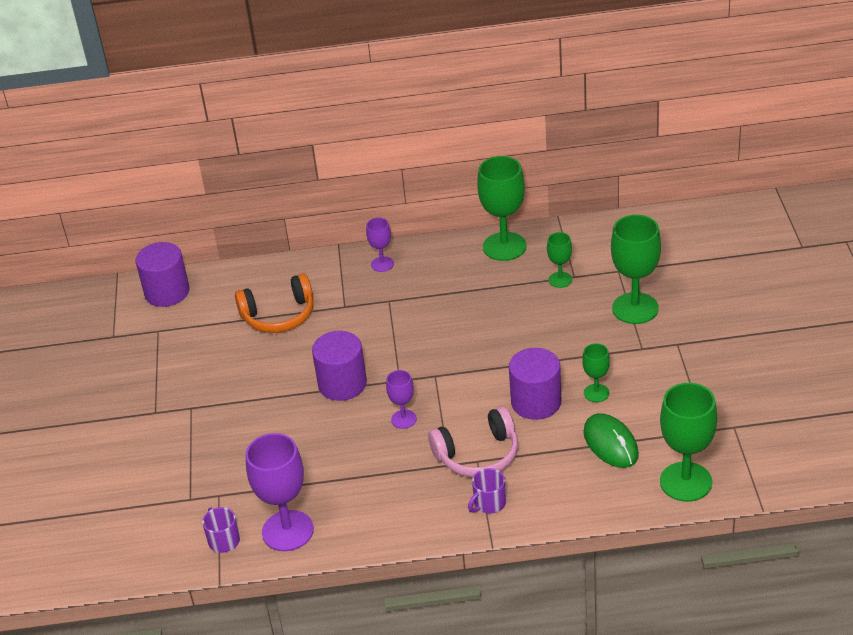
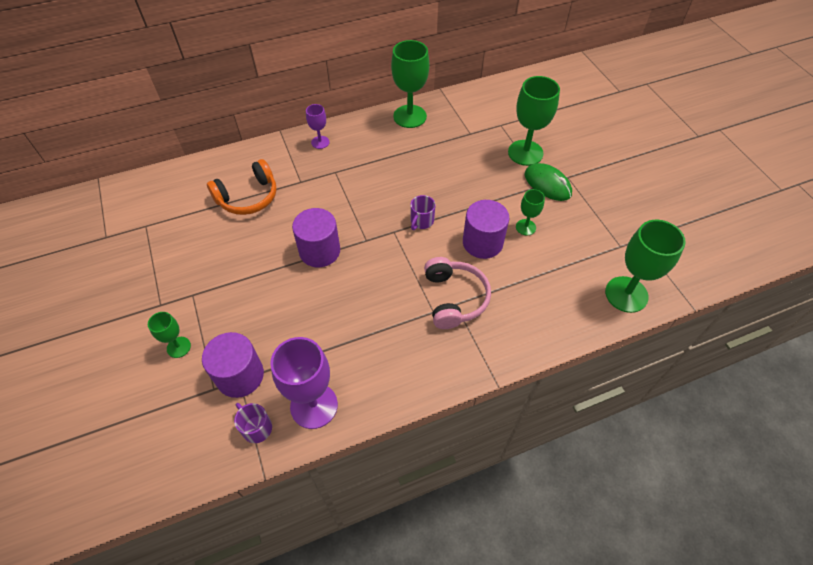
camera: 20 degrees left, 15 degrees up
purple cylinder [136,242,189,307] -> purple cylinder moved to [202,332,264,398]
purple goblet [386,370,417,429] -> none
pink headphones [428,406,518,477] -> pink headphones turned 60 degrees counterclockwise [424,257,491,329]
purple mug [468,468,506,514] -> purple mug moved to [410,195,436,230]
green goblet [547,232,572,288] -> green goblet moved to [148,312,191,358]
green mouse [583,413,639,468] -> green mouse moved to [525,163,572,201]

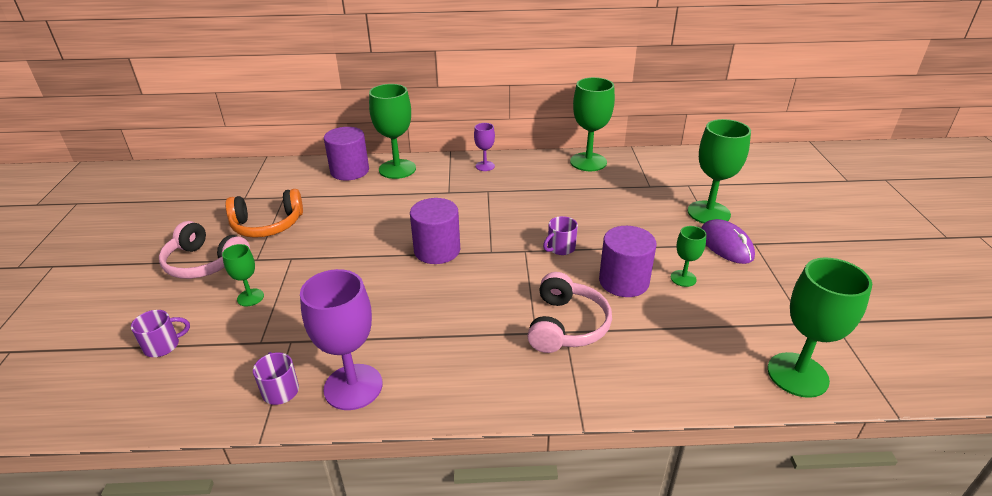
camera: 20 degrees right, 20 degrees down
purple cylinder [202,332,264,398] -> purple cylinder moved to [324,127,369,181]
orange headphones [207,159,277,215] -> orange headphones moved to [225,189,303,238]
green mouse [525,163,572,201] -> purple mouse [701,219,755,264]
none -> purple mug [131,310,190,357]
none -> pink headphones [159,221,250,279]
none -> green goblet [369,84,416,179]

